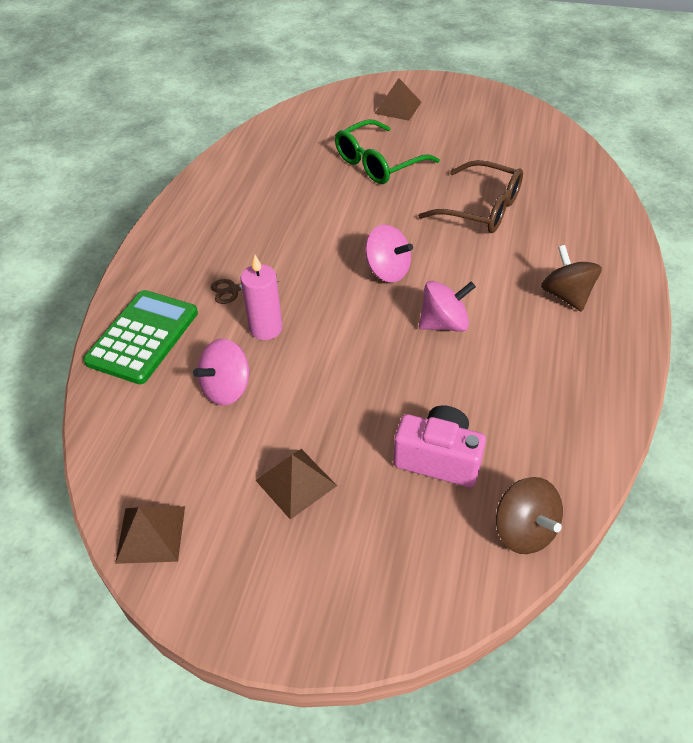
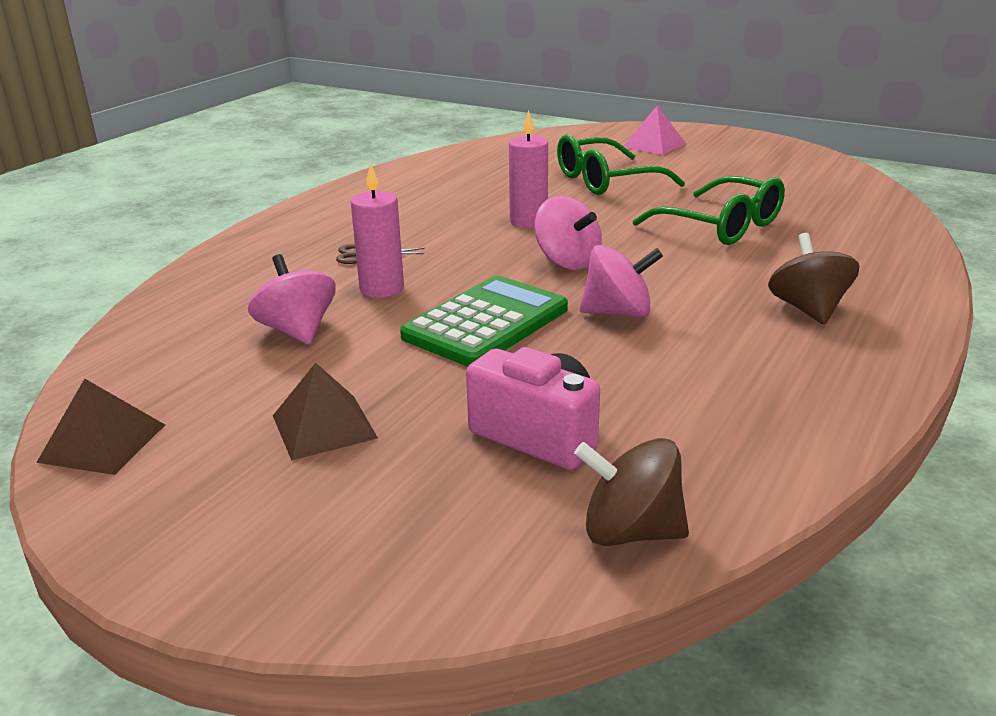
camera: 15 degrees right, 20 degrees down
green calculator [83,290,198,384] -> green calculator moved to [400,276,568,367]
pink spinning top [193,339,250,406] -> pink spinning top turned 90 degrees clockwise [248,254,336,345]
brown pyramid [374,78,421,121] -> pink pyramid [624,106,686,155]
brown glasses [418,160,523,233] -> green glasses [633,176,785,245]
brown spinning top [496,477,563,554] -> brown spinning top turned 120 degrees clockwise [574,438,689,546]
none -> pink candle [509,110,548,228]

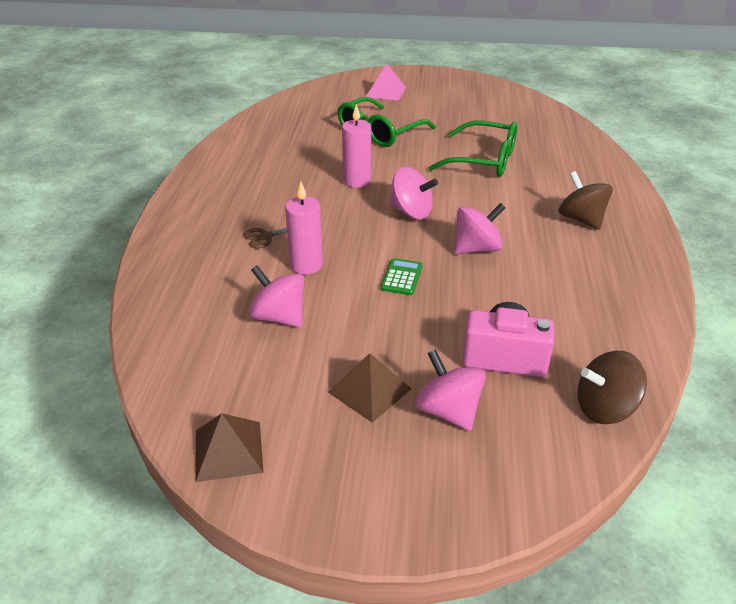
camera: 25 degrees left, 10 degrees up
green calculator [400,276,568,367] -> green calculator [381,258,423,295], size x0.47
none -> pink spinning top [415,349,486,431]

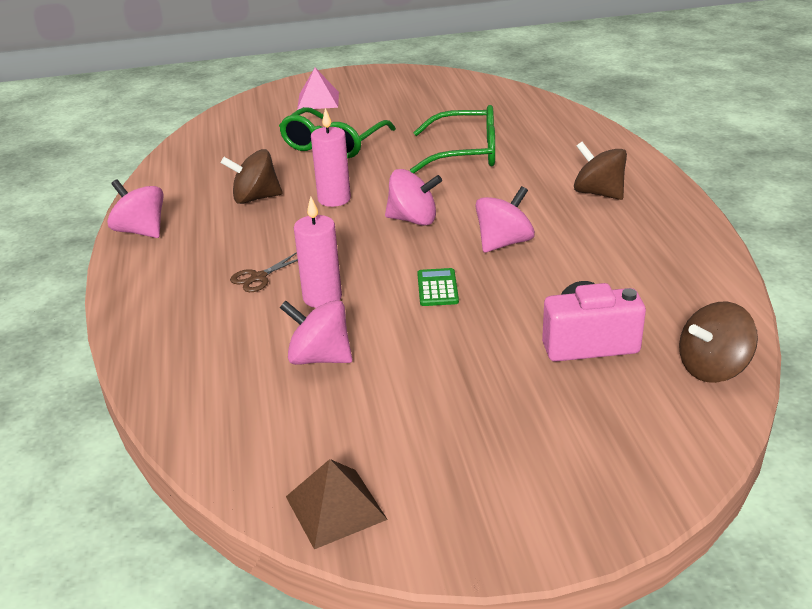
camera: 15 degrees left, 5 degrees down
brown pyramid [328,353,412,423] -> none
pink spinning top [415,349,486,431] -> pink spinning top moved to [107,179,164,238]
none -> brown spinning top [221,149,282,204]

